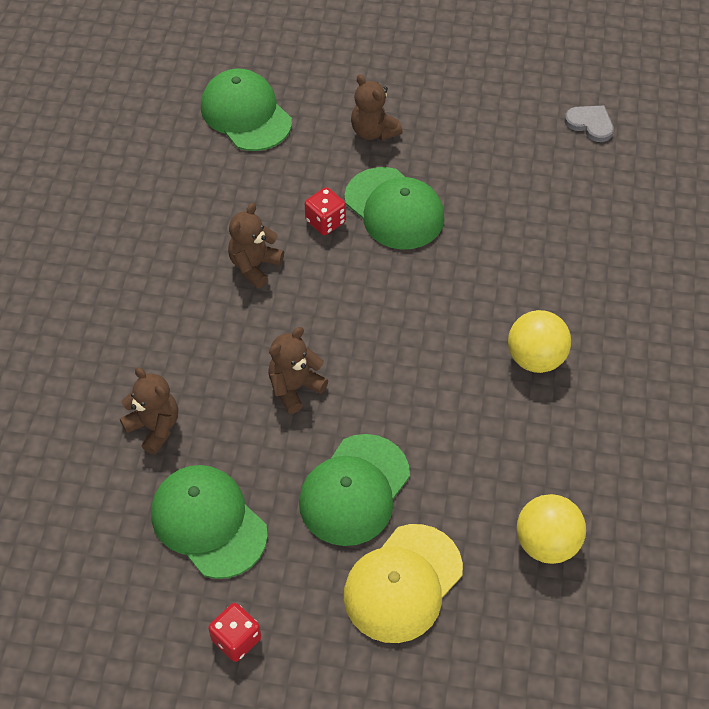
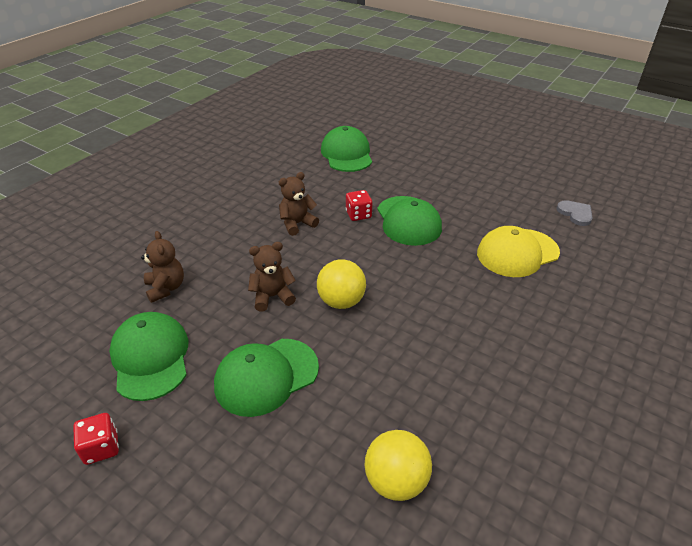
camera: 25 degrees right, 15 degrees down
yellow cap [344,524,463,643] -> yellow cap moved to [477,226,560,277]
brown teddy bear [351,74,402,141] -> none
yellow ball [508,310,571,373] -> yellow ball moved to [317,259,366,309]

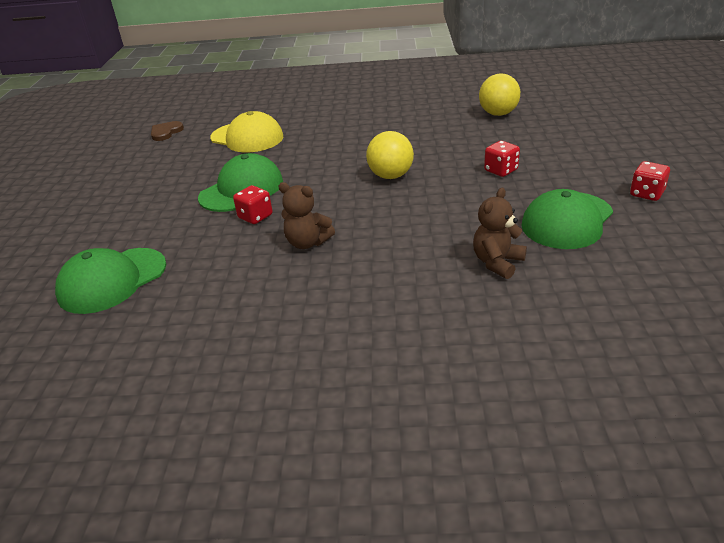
camera: 120 degrees left, 5 degrees down
green cap [214,339,319,417] -> red dice [484,141,520,177]
brown teddy bear [248,242,296,311] -> none
grey heart [556,200,593,226] -> brown heart [151,121,184,141]

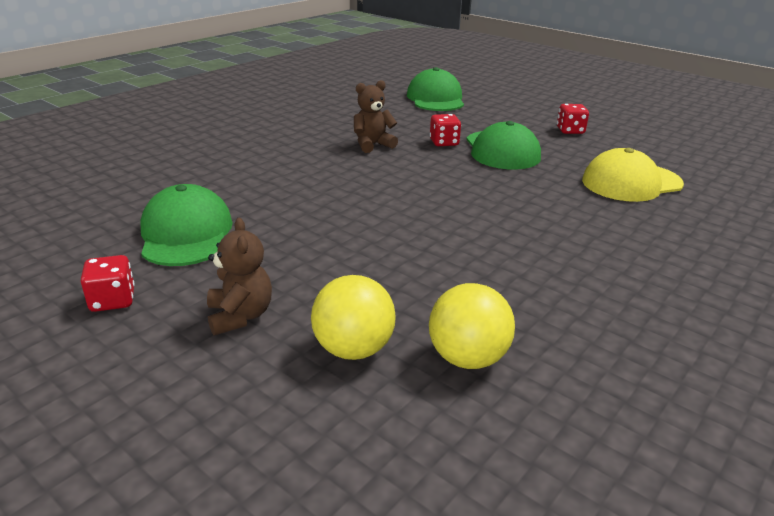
camera: 125 degrees right, 5 degrees down
brown heart [151,121,184,141] -> none
yellow ball [366,131,414,179] -> yellow ball moved to [311,275,396,360]
brown teddy bear [473,188,527,279] -> brown teddy bear moved to [207,218,272,335]
red dice [484,141,520,177] -> red dice moved to [557,104,589,134]

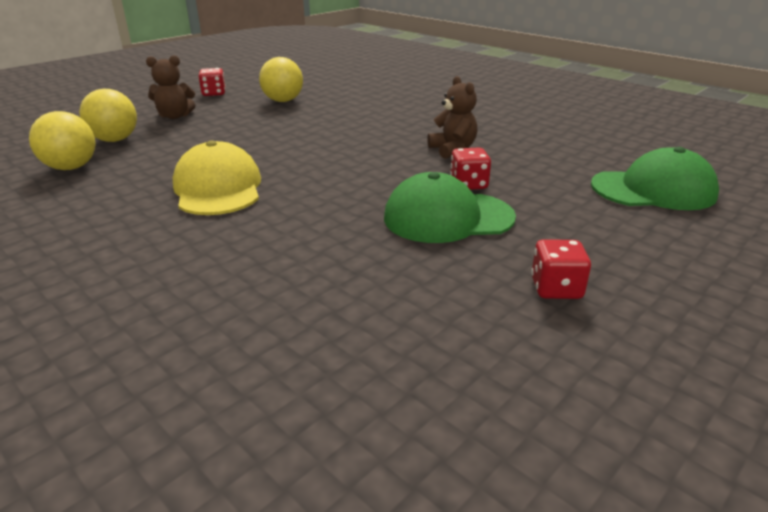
camera: 95 degrees right, 0 degrees up
green cap [140,184,233,266] -> yellow ball [259,57,303,102]
yellow cap [582,148,684,202] -> yellow cap moved to [173,140,261,215]

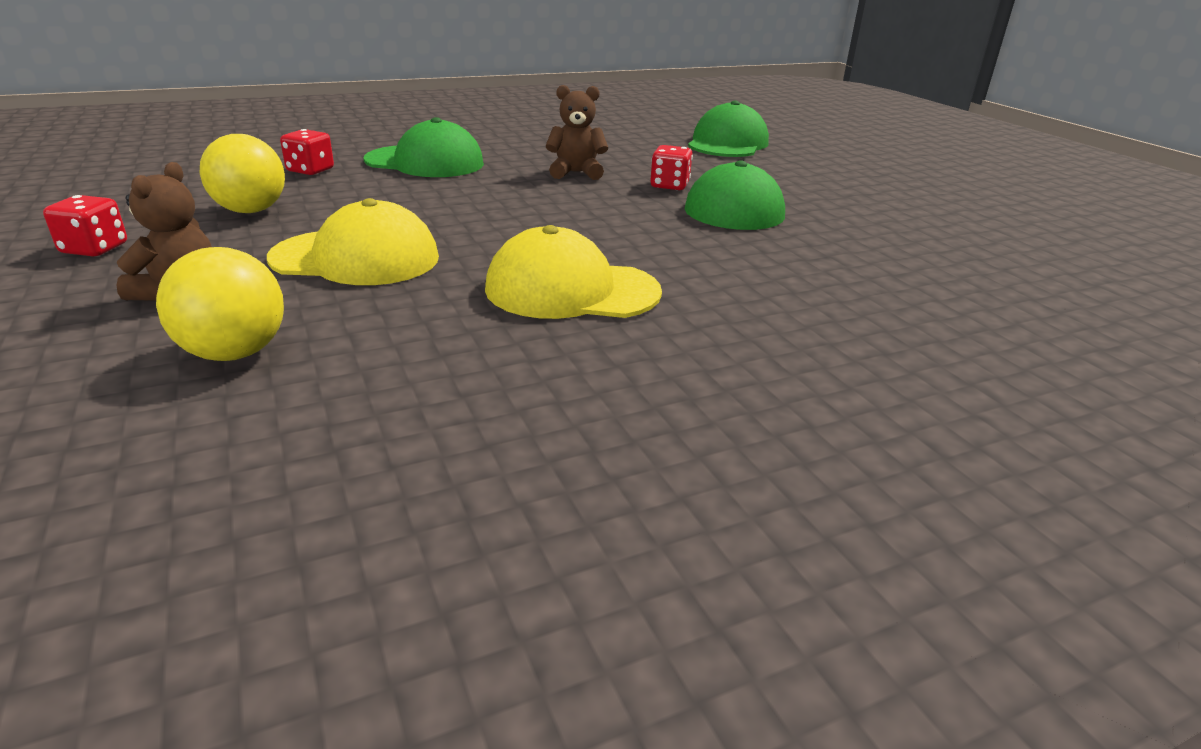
camera: 70 degrees left, 0 degrees up
yellow ball [29,111,96,170] -> none
red dice [531,239,591,299] -> red dice moved to [280,129,334,175]
none -> yellow cap [267,198,439,285]
none -> green cap [363,117,484,177]

